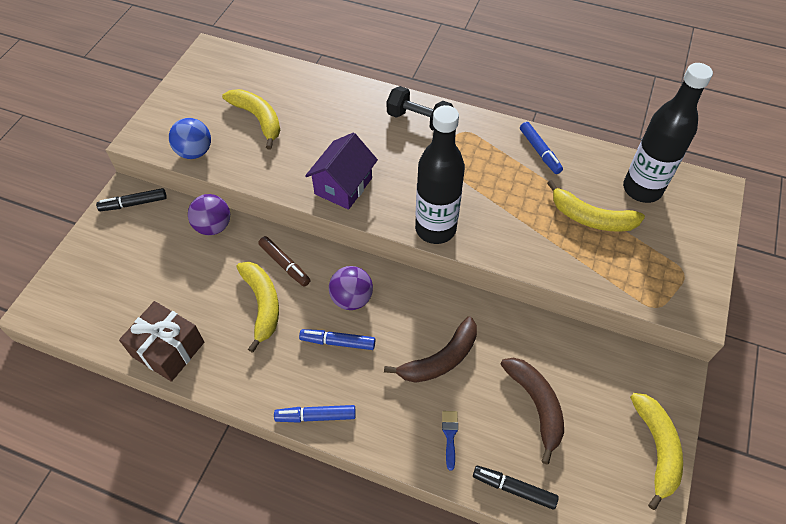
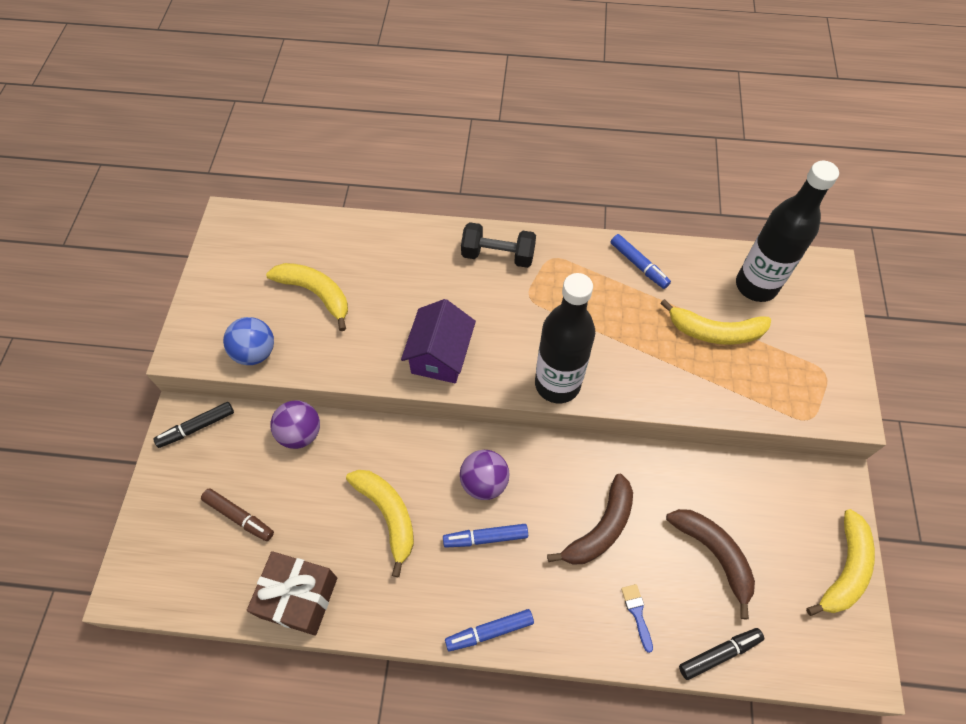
camera: 15 degrees left, 5 degrees up
brown marker [258,236,310,287] -> brown marker moved to [201,488,274,541]
black marker [473,466,559,510] -> black marker turned 150 degrees clockwise [679,628,764,680]
yellow banana [630,393,683,510] -> yellow banana turned 45 degrees clockwise [806,509,875,616]

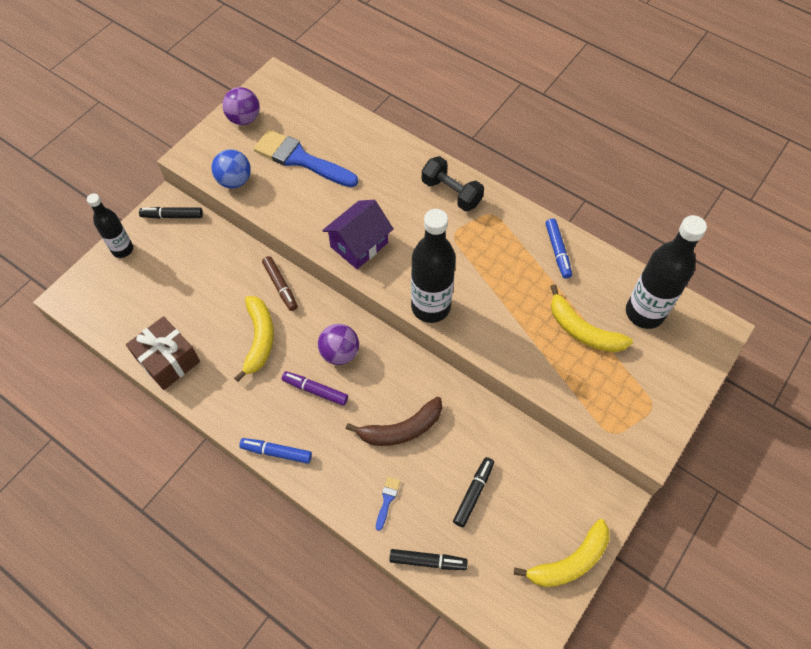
camera: 30 degrees right, 0 degrees up
brown marker [201,488,274,541] -> brown marker moved to [262,256,298,311]
yellow banana [266,263,348,331] -> blue brush [253,129,358,187]
purple ball [270,400,320,449] -> purple ball moved to [222,87,260,125]
blue marker [443,524,528,548] -> purple marker [282,371,348,406]
brown banana [666,509,755,620] -> black marker [453,457,494,527]
none -> black bottle [87,193,133,258]

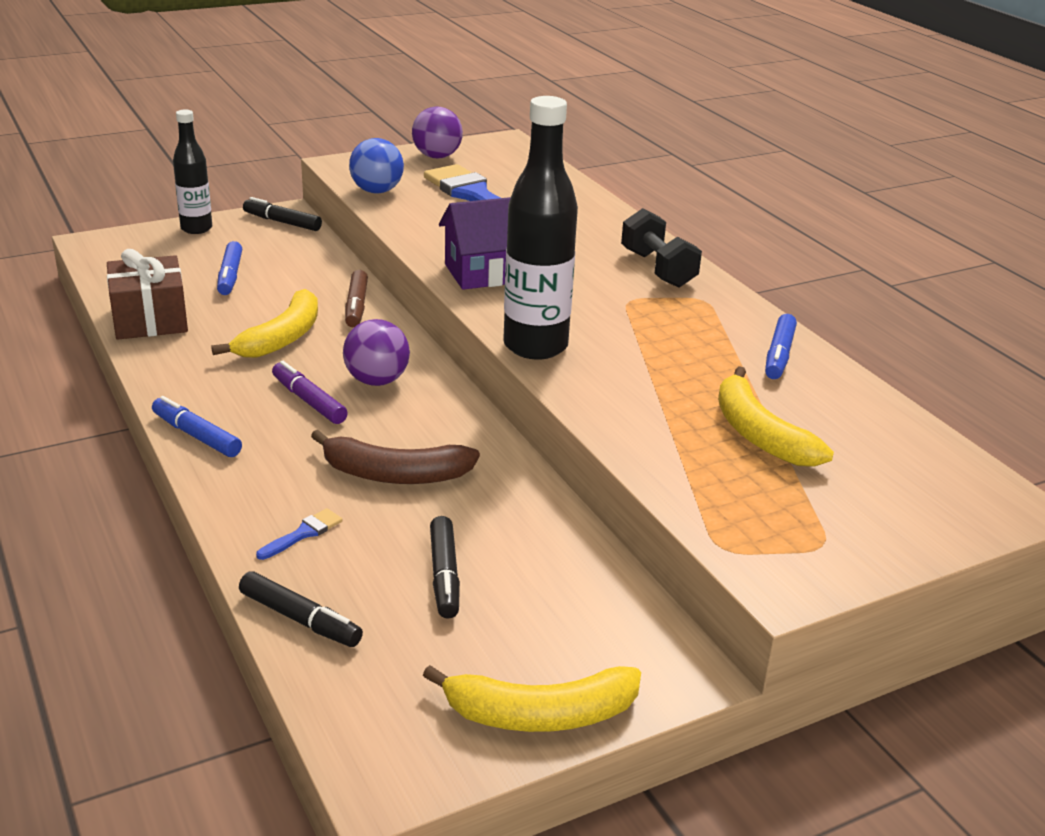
camera: 25 degrees right, 30 degrees down
black marker [453,457,494,527] -> black marker turned 120 degrees clockwise [430,516,460,619]
black bottle [626,215,707,329] -> none
none -> blue marker [217,241,242,295]

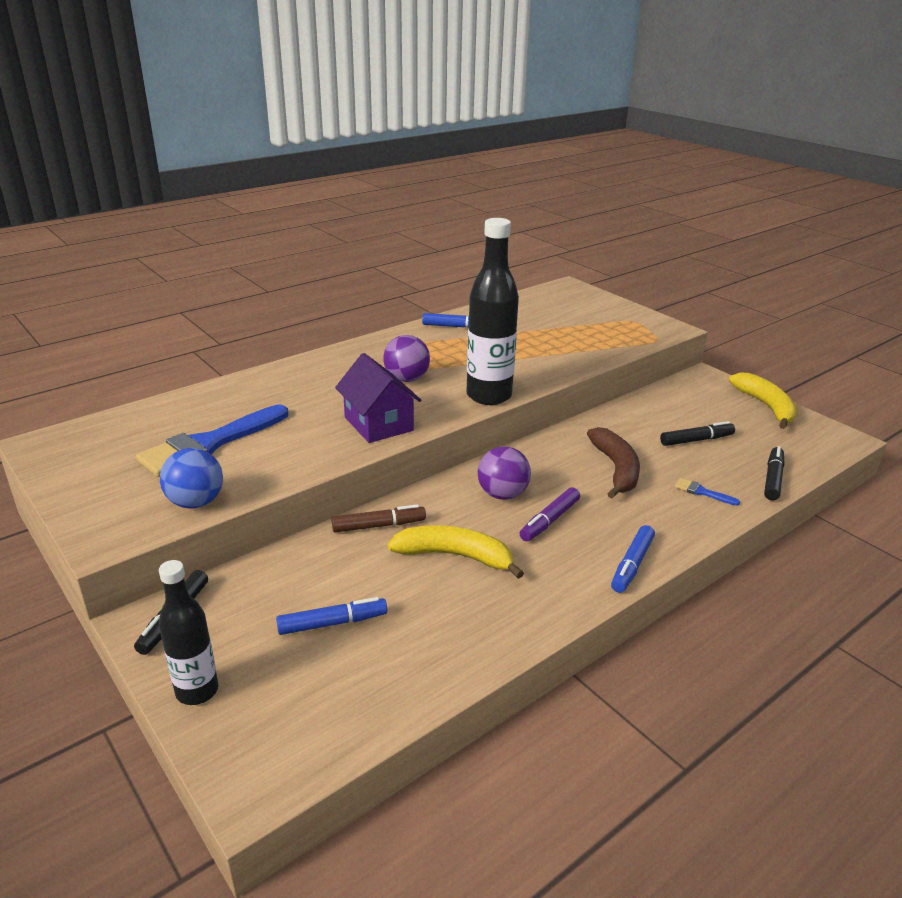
camera: 100 degrees left, 0 degrees up
brown gift [107,249,188,340] -> none
purple ball [412,107,463,159] -> purple ball moved to [384,335,430,382]
black dumbbell [621,208,702,288] -> none
yellow banana [718,366,834,467] -> none

